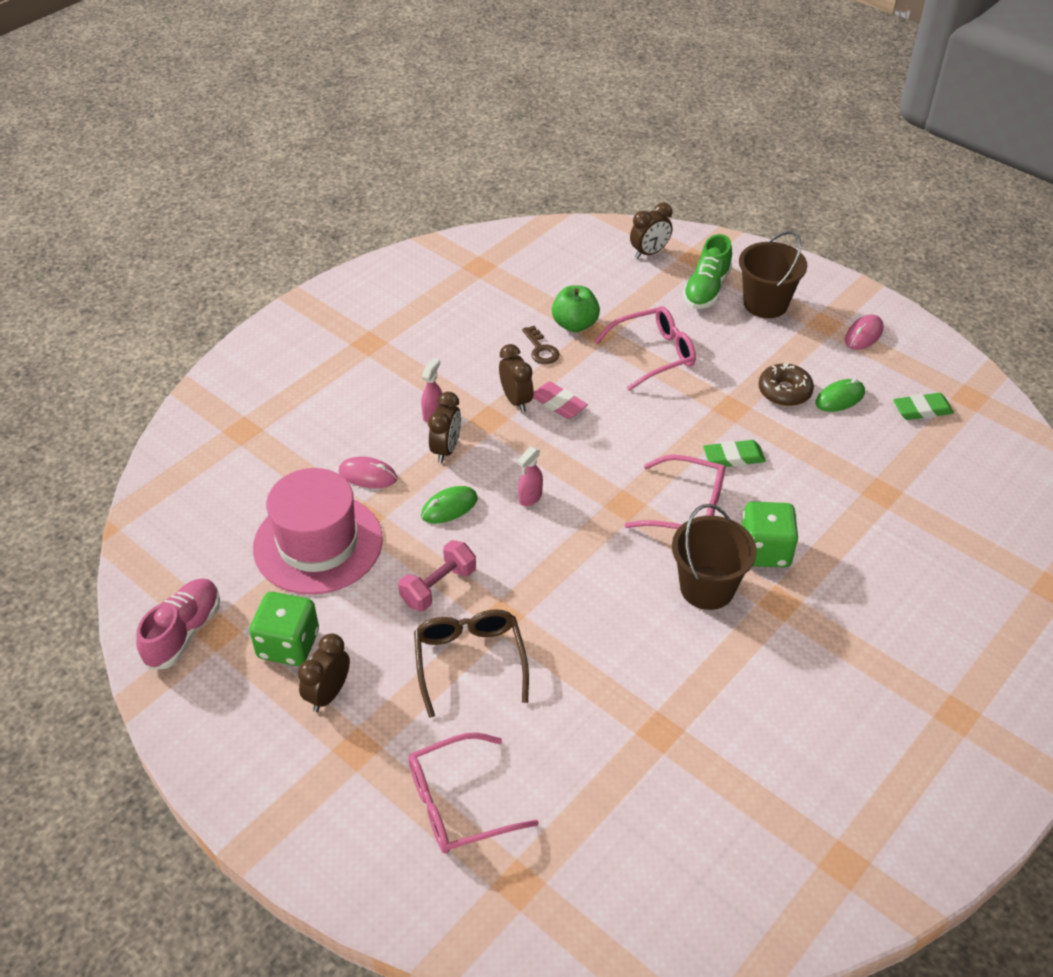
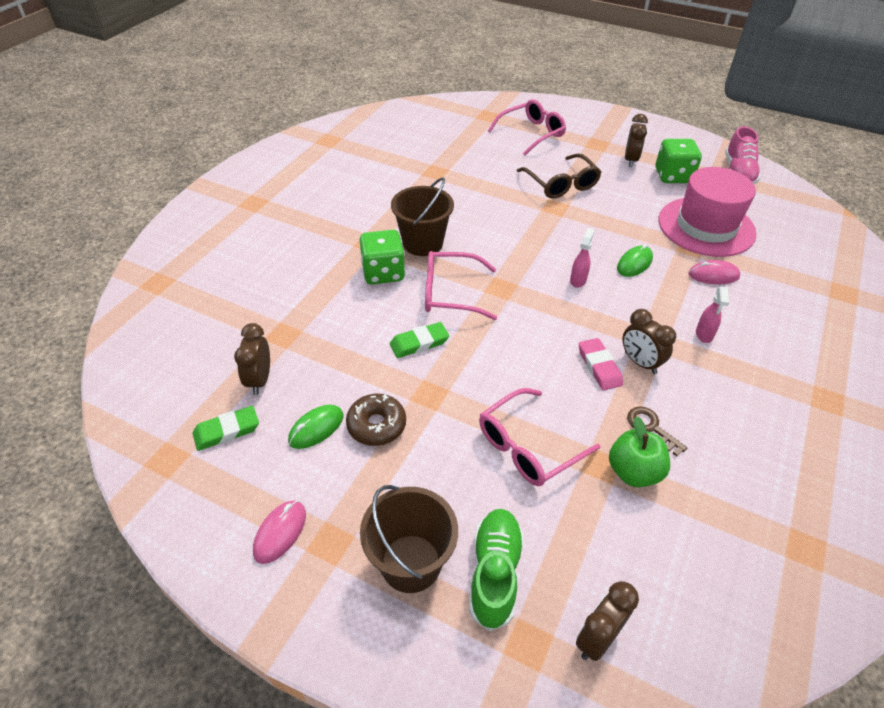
camera: 165 degrees right, 0 degrees up
pink dumbbell [398,540,476,611] -> none
brown clock [428,392,461,463] -> brown clock moved to [234,323,270,395]
pink eraser [533,381,588,419] -> pink eraser turned 45 degrees clockwise [579,338,623,390]

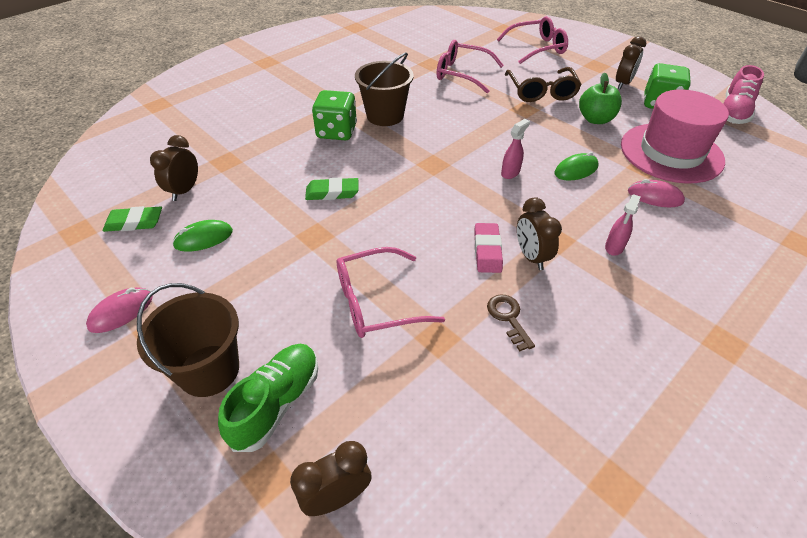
camera: 20 degrees right, 0 degrees up
brown donut [346,394,406,446] -> none
pink glasses [425,251,497,320] -> pink glasses moved to [437,40,504,93]
green apple [609,416,670,487] -> green apple moved to [579,72,622,124]

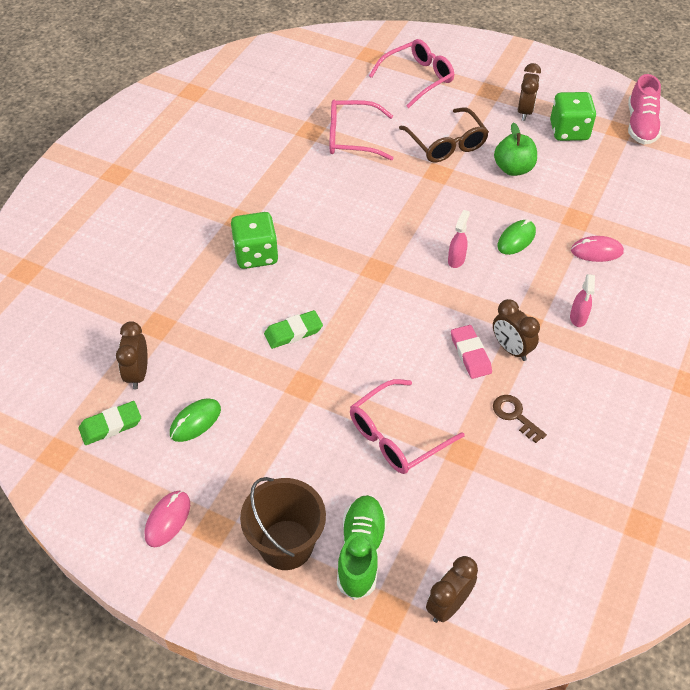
camera: 20 degrees left, 5 degrees up
brown bucket [355,52,414,126] -> none
pink hat [621,89,729,184] -> none

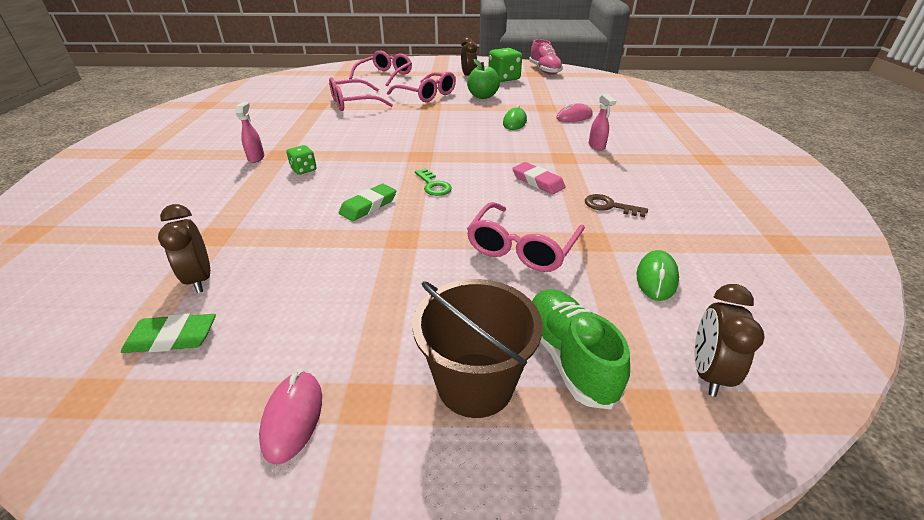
camera: 25 degrees left, 15 degrees down
green eraser [79,401,141,445] -> green eraser turned 45 degrees clockwise [121,313,216,353]
green mouse [170,398,221,442] -> green mouse moved to [637,250,679,301]
green dice [231,212,278,269] -> green dice [287,145,317,175], size x0.54
brown glasses [399,107,489,162] -> pink glasses [387,72,456,102]
pink spray bottle [448,210,470,268] -> pink spray bottle moved to [235,102,264,163]
brown clock [493,299,540,361] -> none
none -> green key [415,169,452,196]

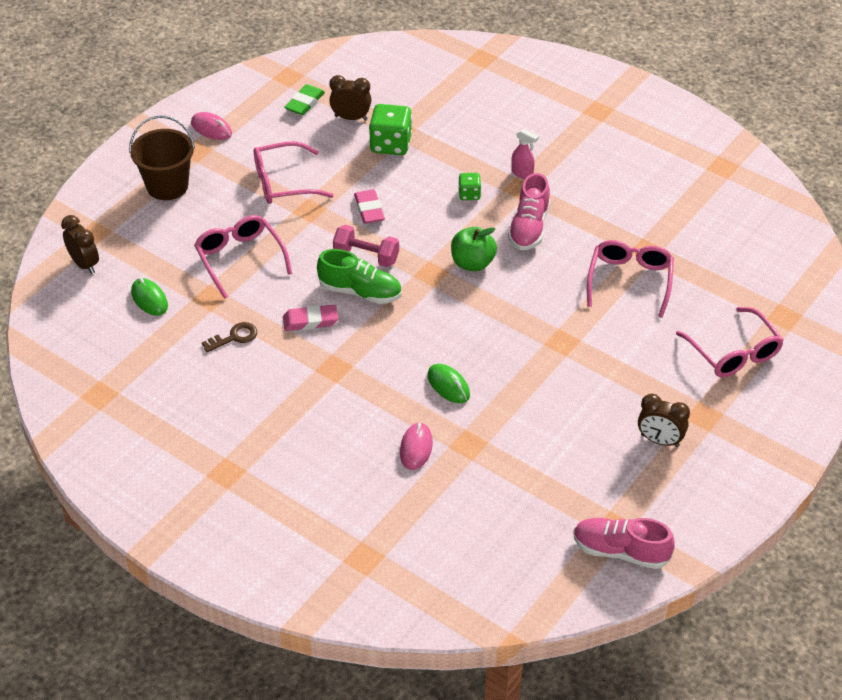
camera: 125 degrees right, 10 degrees up
green eraser [339,184,396,221] -> pink eraser [354,189,385,224]
pink glasses [387,72,456,102] -> pink glasses moved to [254,141,334,204]
green key [415,169,452,196] -> pink dumbbell [333,225,399,267]
green apple [467,59,500,99] -> green apple moved to [451,227,497,271]
green dice [488,48,522,82] -> green dice moved to [369,104,412,155]
green shoe [532,289,630,409] -> green shoe moved to [317,249,401,304]
pink spray bottle [589,94,616,151] -> none
none -> pink shoe [508,173,550,250]

